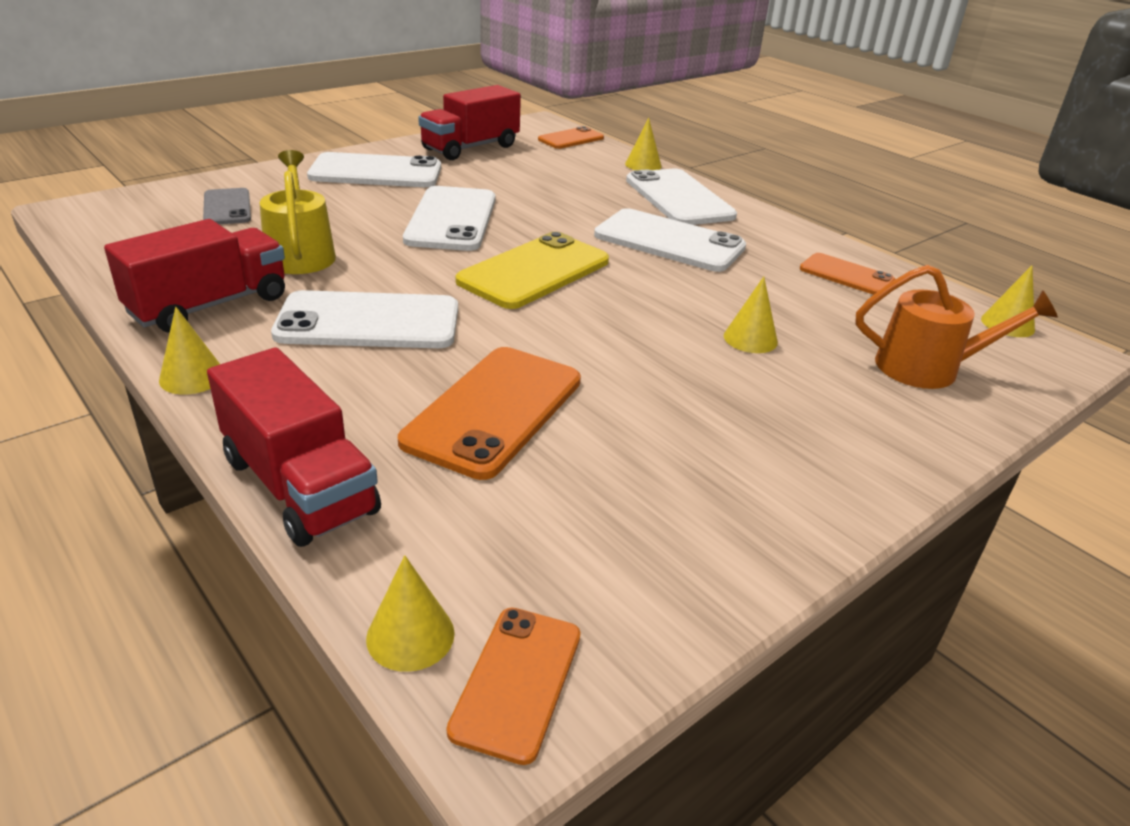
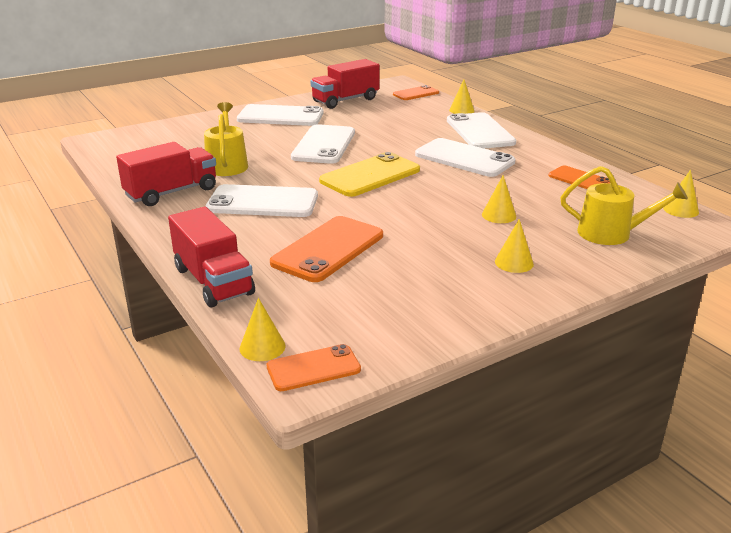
camera: 10 degrees right, 5 degrees down
yellow cone [159,307,220,394] -> yellow cone moved to [495,219,534,273]
grey phone [203,188,251,224] -> none
orange phone [447,608,581,765] -> orange phone turned 45 degrees clockwise [266,344,361,391]
orange watering can [855,265,1058,389] -> yellow watering can [560,166,688,245]

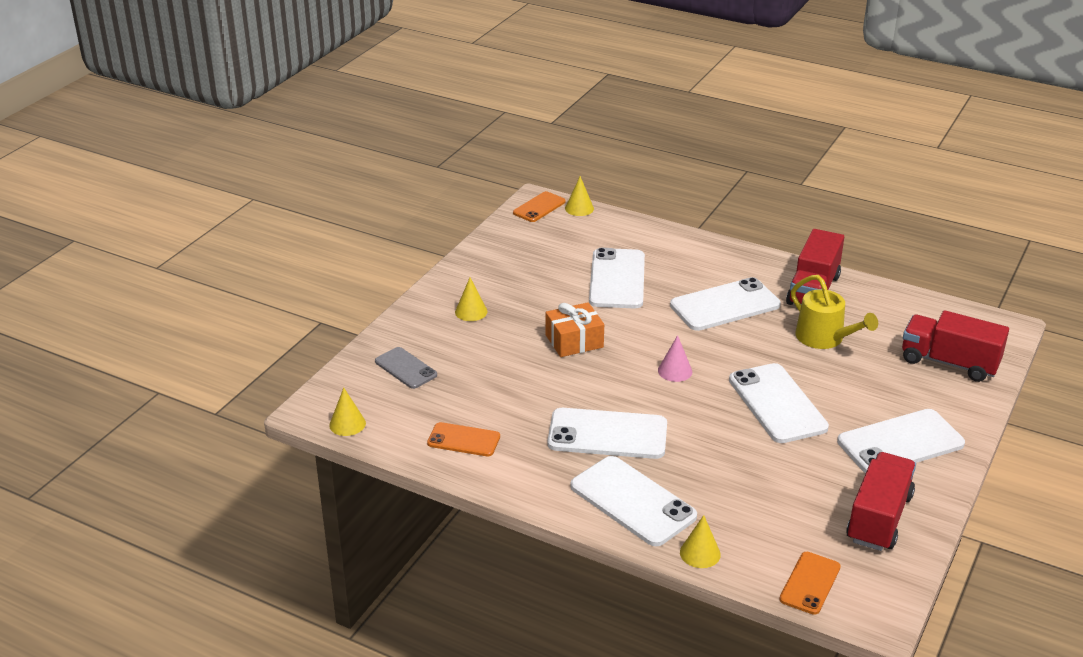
camera: 150 degrees right, 5 degrees up
red truck [168,207,255,308] -> red truck moved to [902,310,1009,382]
orange phone [270,216,383,282] -> white phone [589,248,645,309]
yellow phone [319,152,420,197] -> pink cone [658,335,692,382]
yellow cone [482,175,516,223] -> none
yellow watering can [560,166,688,245] -> grey phone [375,347,437,389]
none -> orange gift [546,302,604,357]

